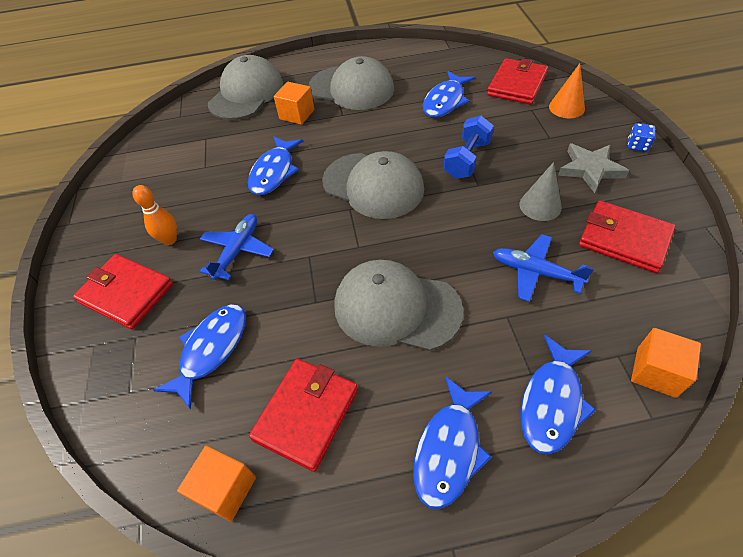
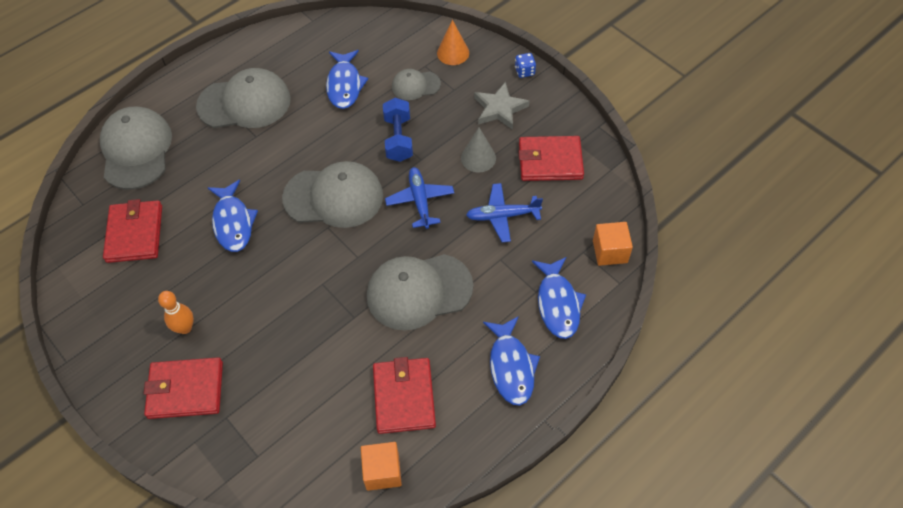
camera: 35 degrees left, 5 degrees up
blue fish [153,304,246,409] -> none
blue plane [200,214,274,280] -> blue plane moved to [385,167,454,229]
orange cube [274,82,314,125] -> none
red wallet [487,58,548,105] -> red wallet moved to [103,199,162,263]
none -> grey cap [392,69,441,100]

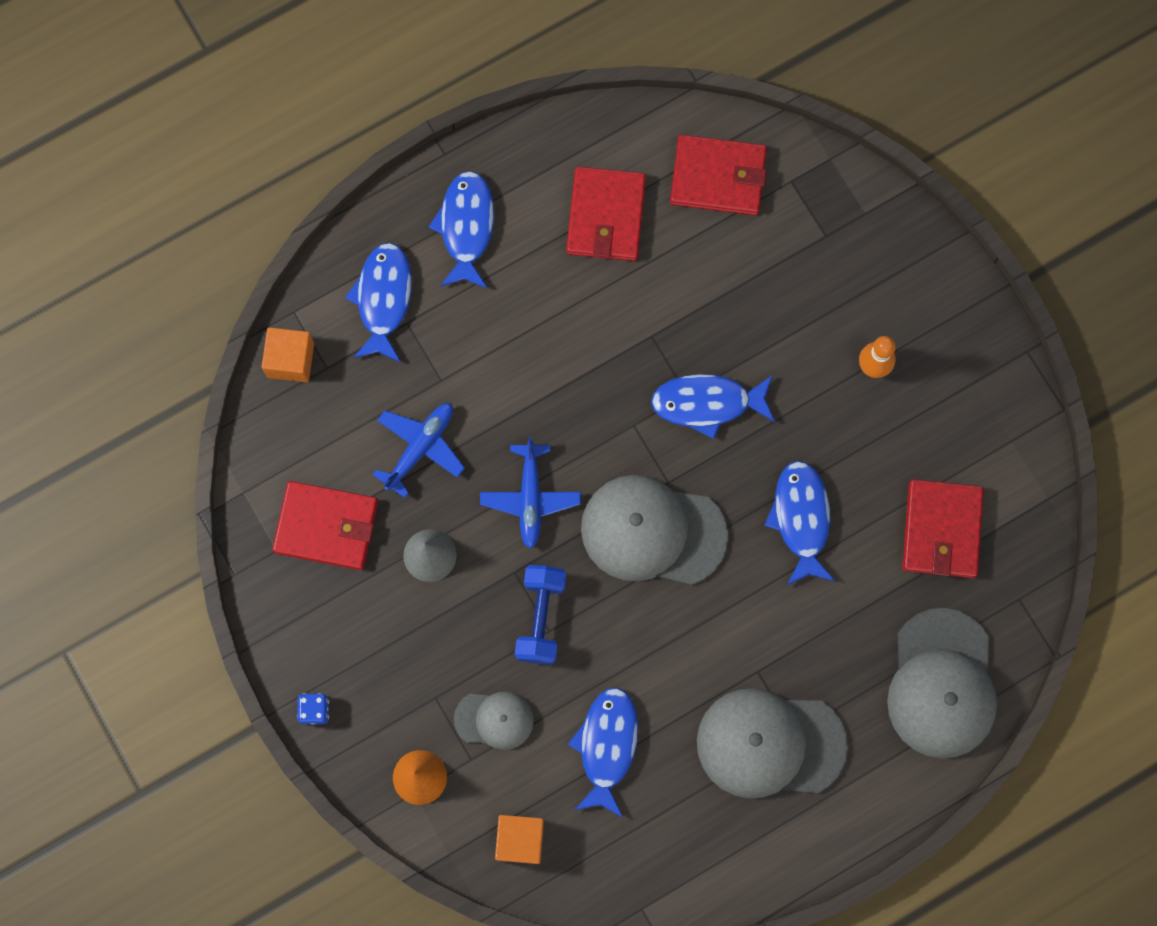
camera: 170 degrees left, 20 degrees up
red wallet [144,357,223,419] -> red wallet moved to [670,135,767,215]
orange cube [361,442,402,491] -> orange cube moved to [495,815,544,864]
grey cap [367,254,473,330] -> none
blue plane [466,183,543,242] -> blue plane turned 60 degrees counterclockwise [373,403,465,498]
grey star [474,82,530,130] -> none
none -> blue fish [651,374,775,439]

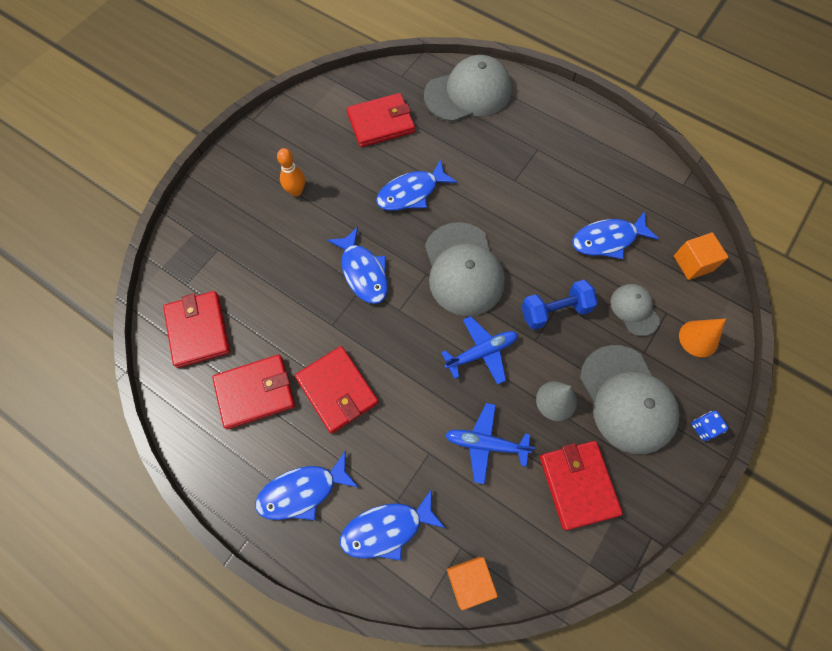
camera: 115 degrees left, 10 degrees down
grey cap [697,688,848,798] -> grey cap moved to [580,345,679,454]
none -> red wallet [295,346,379,434]

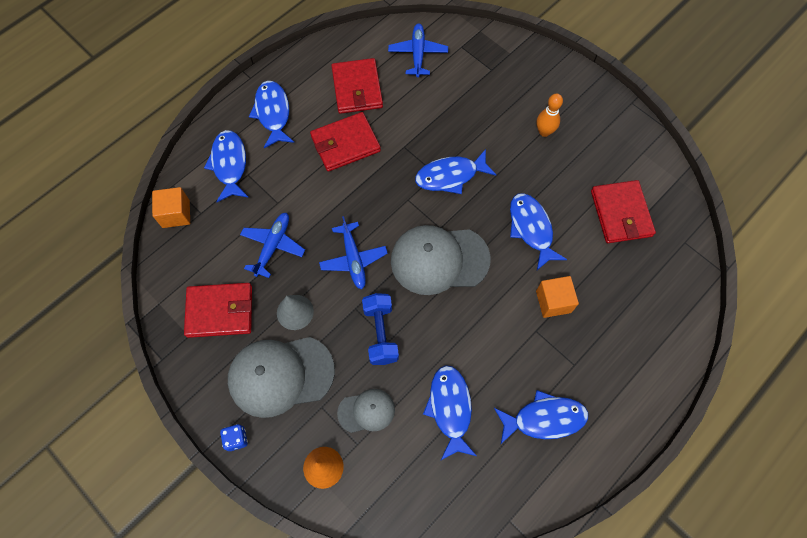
camera: 100 degrees right, 0 degrees up
red wallet [163,291,230,368] -> blue plane [388,24,448,78]
grey cap [424,55,512,122] -> none
orange cube [674,232,728,280] -> orange cube moved to [536,276,579,318]
none -> blue fish [494,390,588,444]

